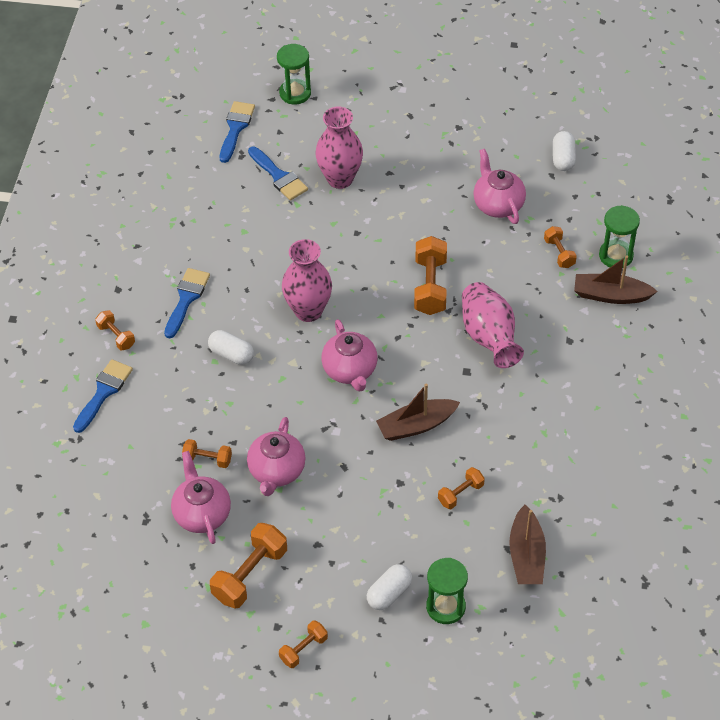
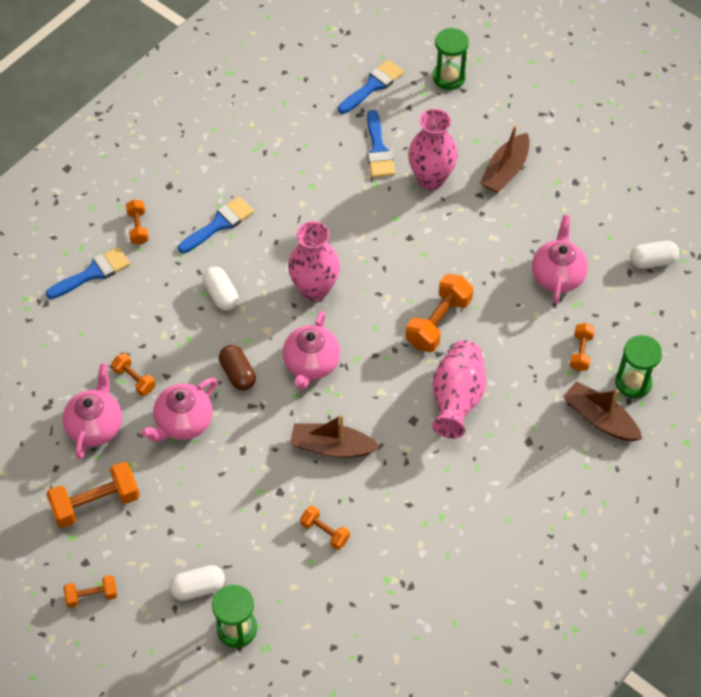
camera: 30 degrees right, 5 degrees up
orange dumbbell [438,467,485,509] -> orange dumbbell turned 45 degrees clockwise [300,506,350,550]
brown boat [509,505,546,584] -> brown boat moved to [480,125,530,194]
white capsule [553,131,576,171] -> white capsule turned 45 degrees clockwise [630,240,679,269]
none -> brown capsule [219,345,256,391]

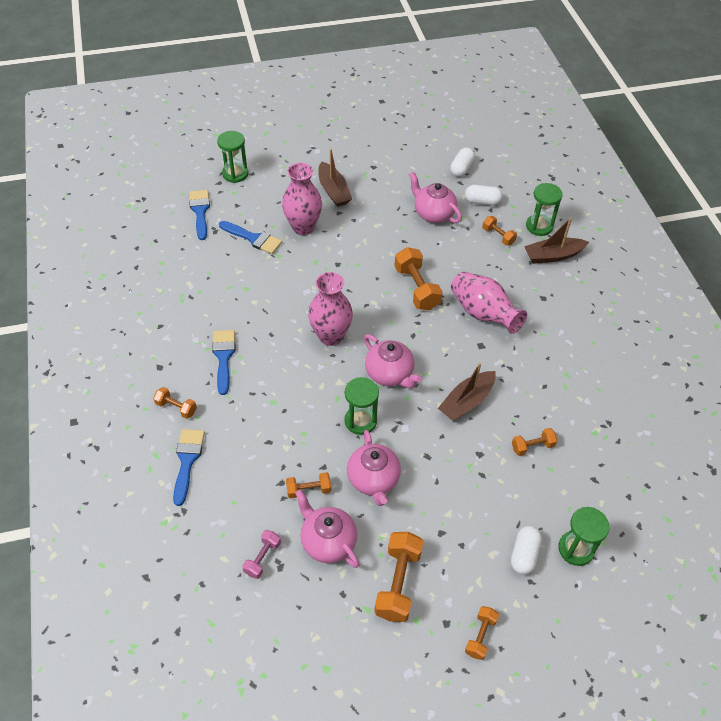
camera: 55 degrees left, 5 degrees down
white capsule [203,267,238,310] -> white capsule moved to [465,185,503,205]
brown capsule [219,345,256,391] -> green hourglass [344,377,379,435]
none -> pink dumbbell [242,530,281,579]

